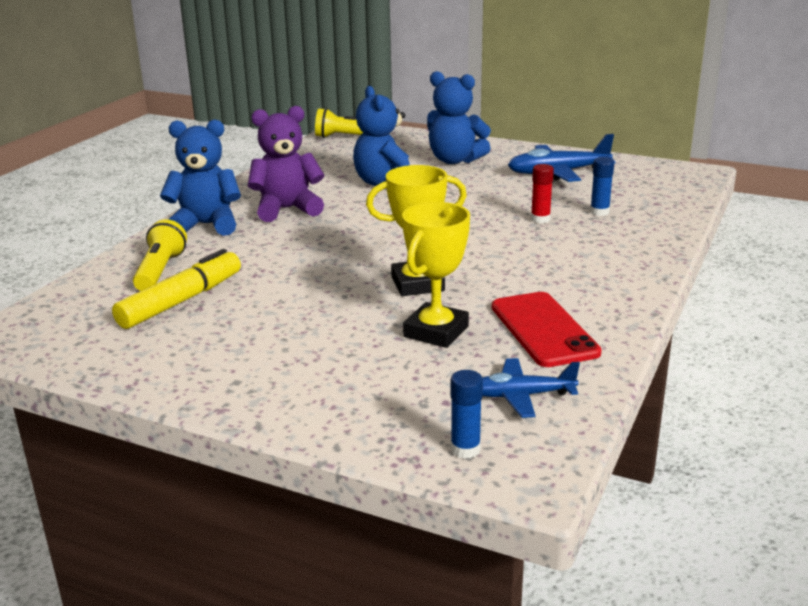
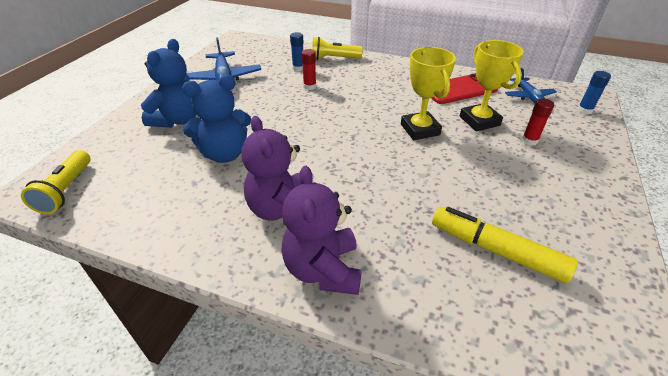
camera: 95 degrees left, 15 degrees up
yellow flashlight [133,219,187,291] -> yellow flashlight moved to [312,37,363,60]
blue teddy bear [160,119,241,236] -> purple teddy bear [282,166,362,295]
yellow trophy [402,202,470,348] -> yellow trophy turned 45 degrees clockwise [460,40,524,132]
none -> red glue stick [522,98,554,145]

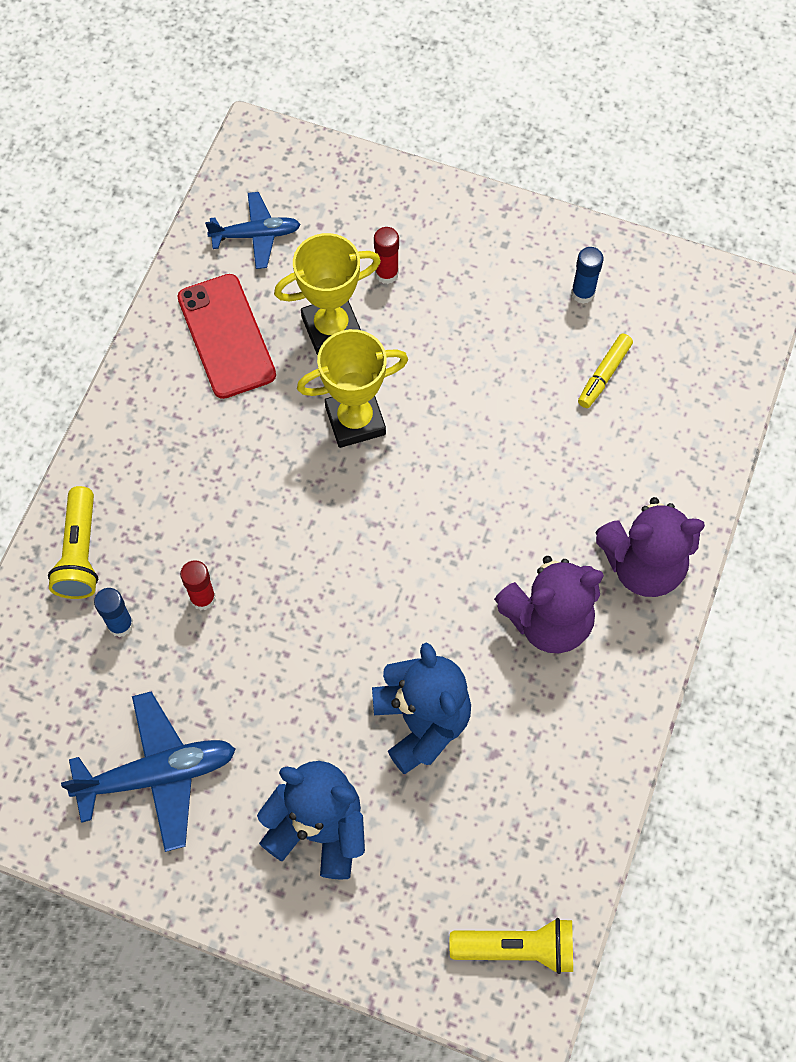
camera: 90 degrees left, 25 degrees up
yellow marker [432,207,578,283] -> yellow marker [578,334,633,408], size x0.56
blue glue stick [577,71,611,115] -> blue glue stick moved to [571,247,603,304]

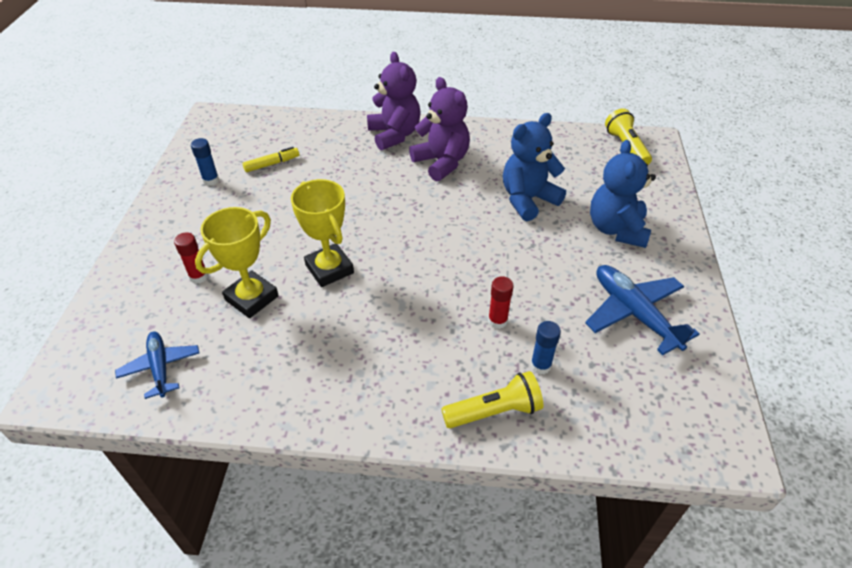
camera: 105 degrees left, 20 degrees down
red phone [177,274,276,399] -> none
yellow trophy [274,233,381,355] -> yellow trophy turned 75 degrees clockwise [195,207,279,318]
yellow marker [578,334,633,408] -> yellow marker turned 45 degrees counterclockwise [243,147,299,172]

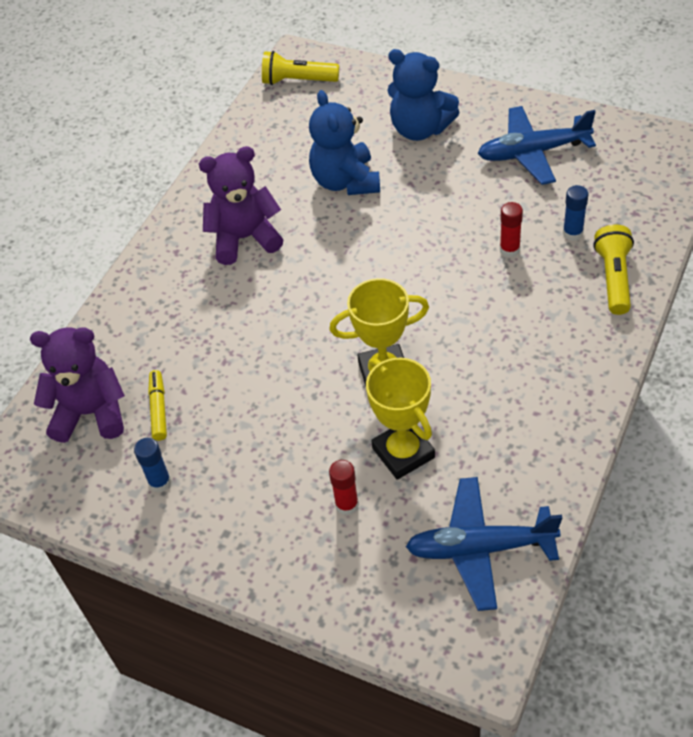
camera: 65 degrees left, 5 degrees up
blue plane [115,331,200,399] -> blue plane [406,477,562,611], size x1.57
purple teddy bear [367,52,421,150] -> purple teddy bear moved to [30,327,125,443]

